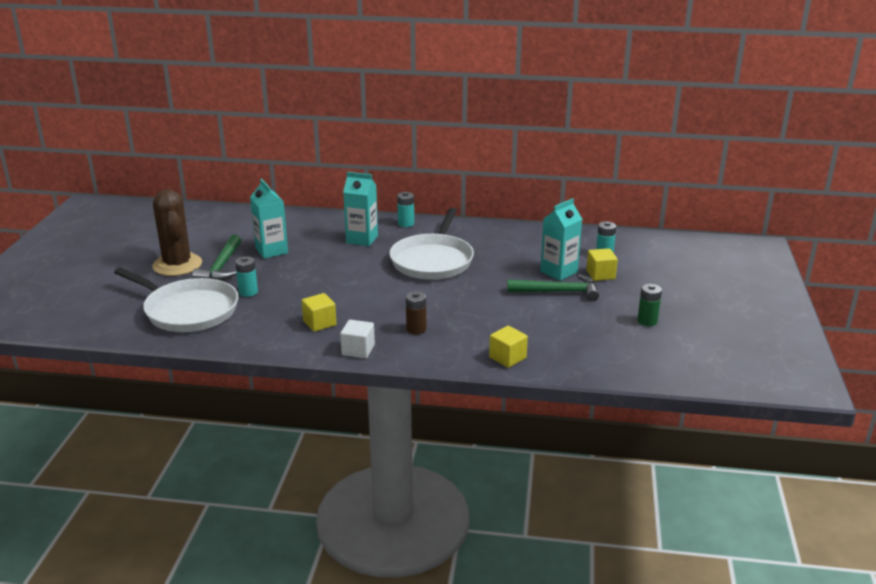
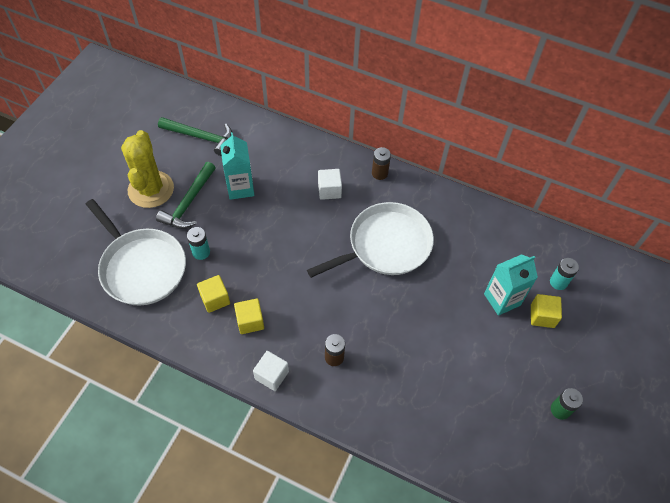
camera: 15 degrees right, 30 degrees up
brown cactus [152,189,202,276] -> yellow cactus [121,130,174,208]
turquoise carton [343,172,378,246] -> white cube [318,169,342,200]
white pan [389,208,474,280] -> white pan turned 150 degrees counterclockwise [307,202,434,278]
turquoise battery [397,192,414,227] -> brown battery [372,147,391,180]
yellow cube [489,326,528,368] -> yellow cube moved to [197,275,230,313]
green hammer [507,274,599,301] -> green hammer moved to [158,117,232,156]

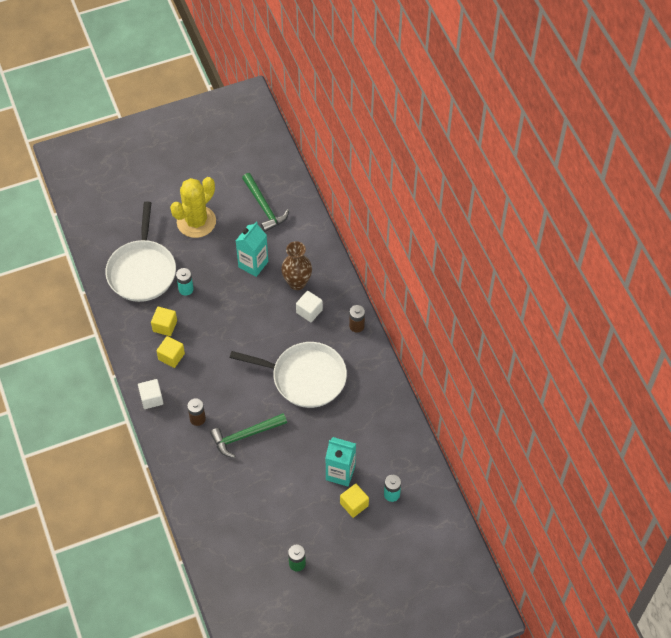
camera: 45 degrees right, 0 degrees up
green hammer [156,162,216,228] -> green hammer moved to [210,413,287,458]
none -> brown vase [281,241,312,290]

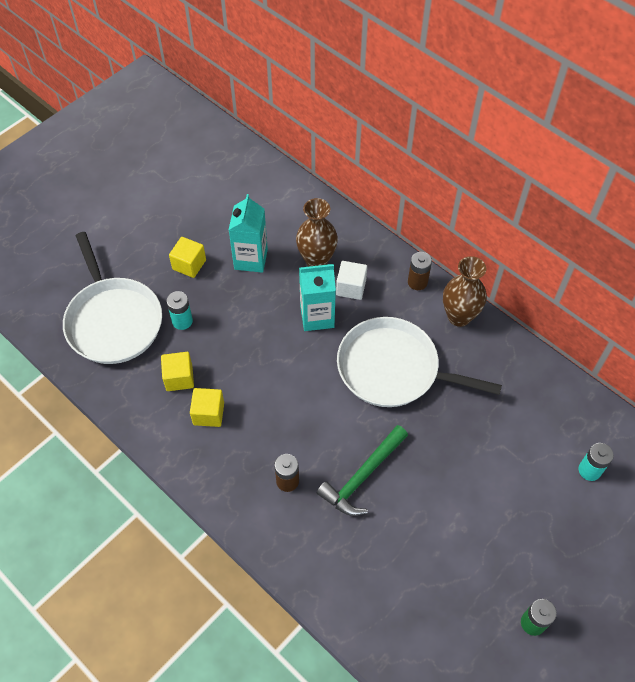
camera: 25 degrees left, 0 degrees up
white cube [138,379,163,409] -> none
yellow cactus [170,177,216,238] -> none
white pan [230,342,347,408] -> white pan turned 150 degrees counterclockwise [337,317,502,407]
green hammer [242,173,289,232] -> none
turquoise carton [326,437,356,487] -> turquoise carton moved to [299,264,336,331]
yellow cube [340,484,369,518] -> yellow cube moved to [169,237,206,278]
none -> brown vase [443,256,487,327]

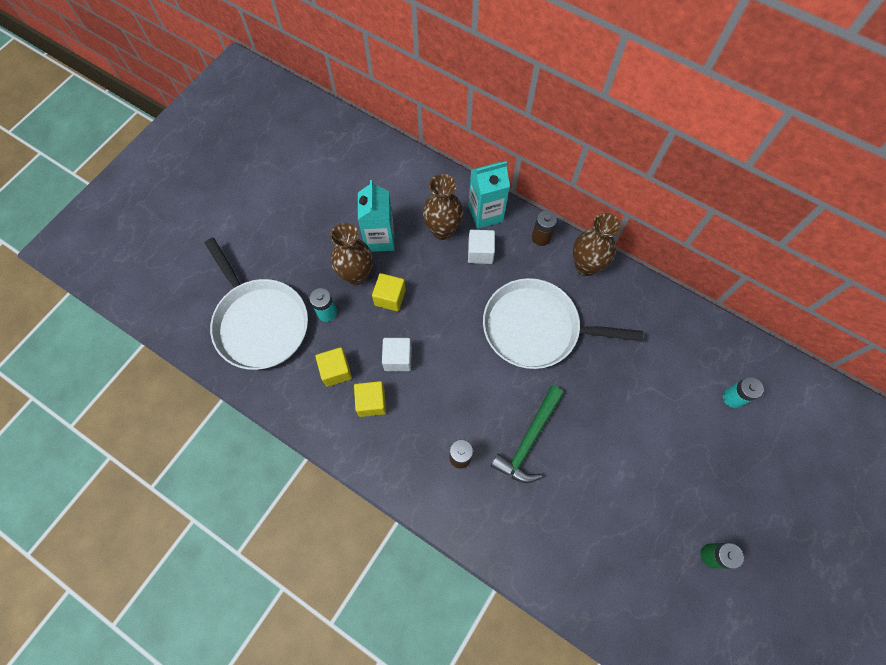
camera: 10 degrees left, 10 degrees up
yellow cube [169,237,206,278] -> yellow cube moved to [372,273,406,311]
turquoise carton [299,264,336,331] -> turquoise carton moved to [469,161,510,229]
none -> brown vase [330,223,373,285]
none -> white cube [382,338,412,371]

